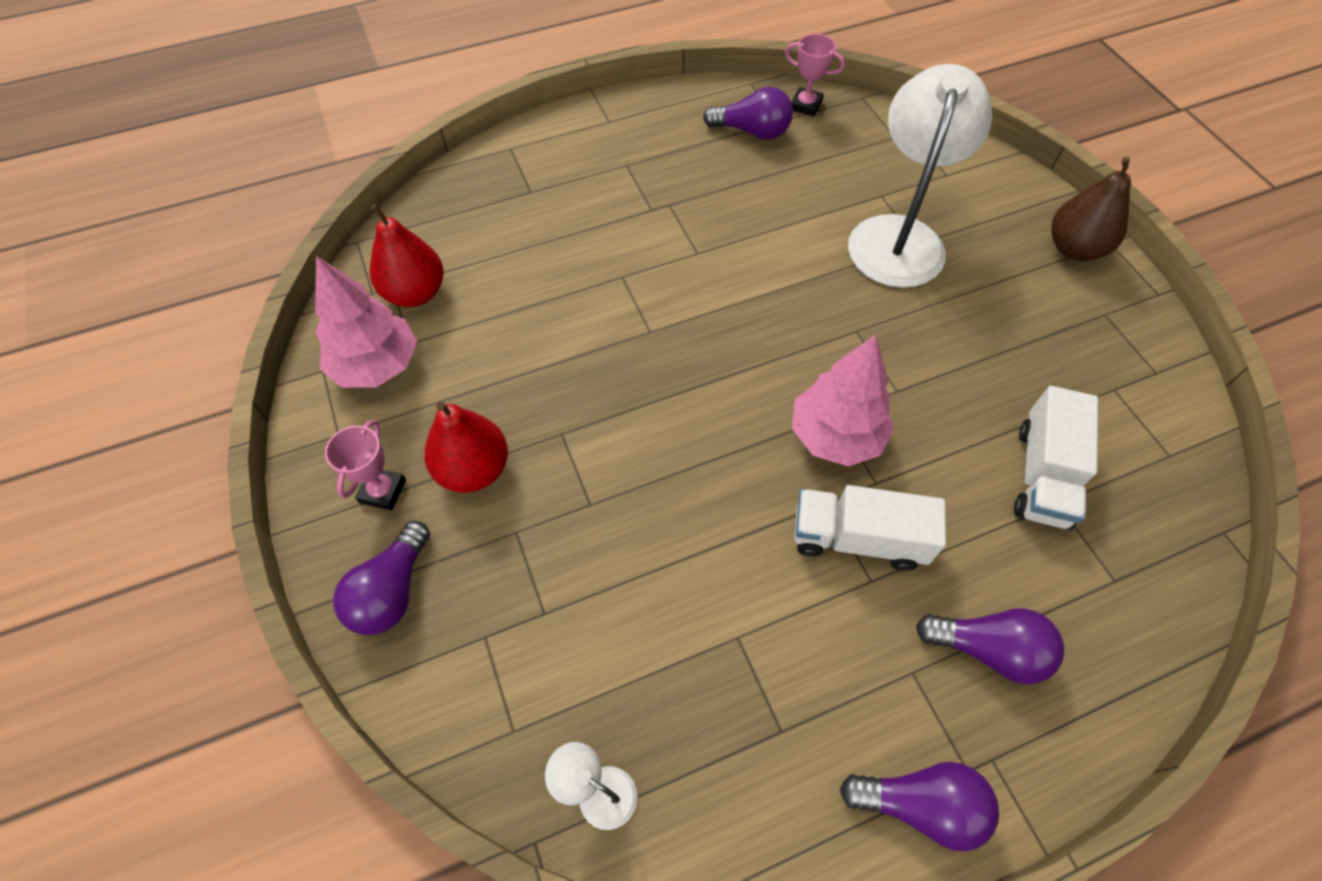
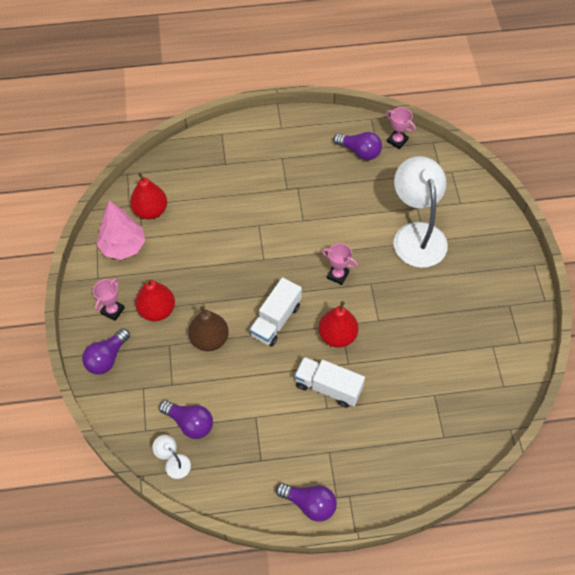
camera: 15 degrees right, 0 degrees up
pink tree [792,335,894,466] -> red pear [318,301,359,348]
white lamp [848,64,992,288] -> white lamp turned 45 degrees counterclockwise [393,156,448,268]
purple light bulb [916,608,1064,684] -> purple light bulb moved to [159,400,213,439]
white truck [1014,386,1098,530] -> white truck moved to [249,277,302,346]
brown pear [1051,157,1131,261] -> brown pear moved to [188,306,229,351]
none -> pink trophy [322,243,358,285]

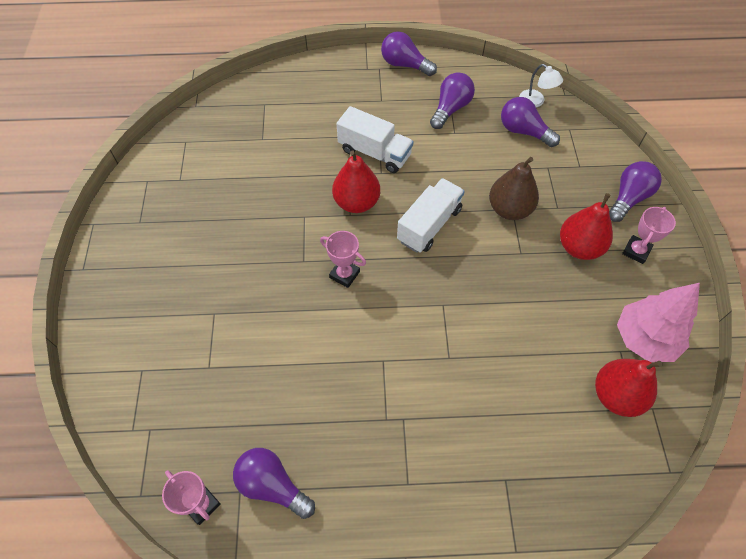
camera: 175 degrees left, 0 degrees up
white lamp [393,156,448,268] -> none
none -> purple light bulb [430,72,475,129]

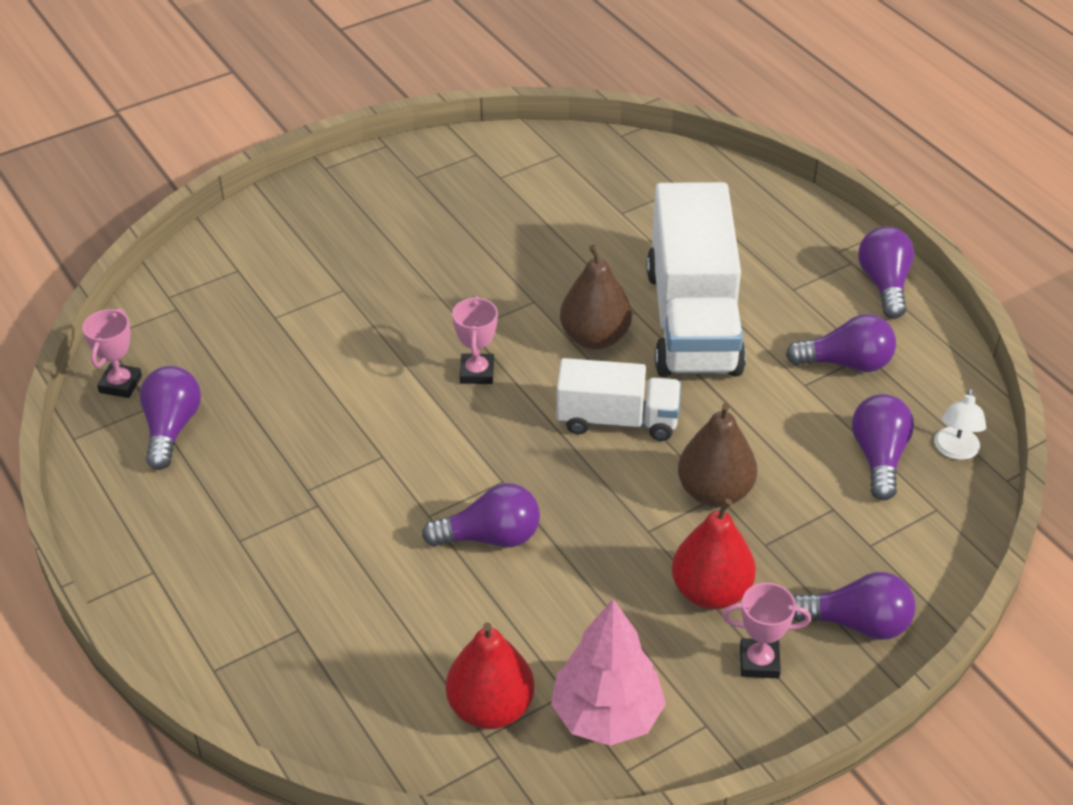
camera: 60 degrees right, 15 degrees down
red pear [332,150,380,213] -> brown pear [560,245,632,350]
white truck [336,106,414,173] -> white truck [646,182,746,377], size x1.74
none -> purple light bulb [422,483,540,547]

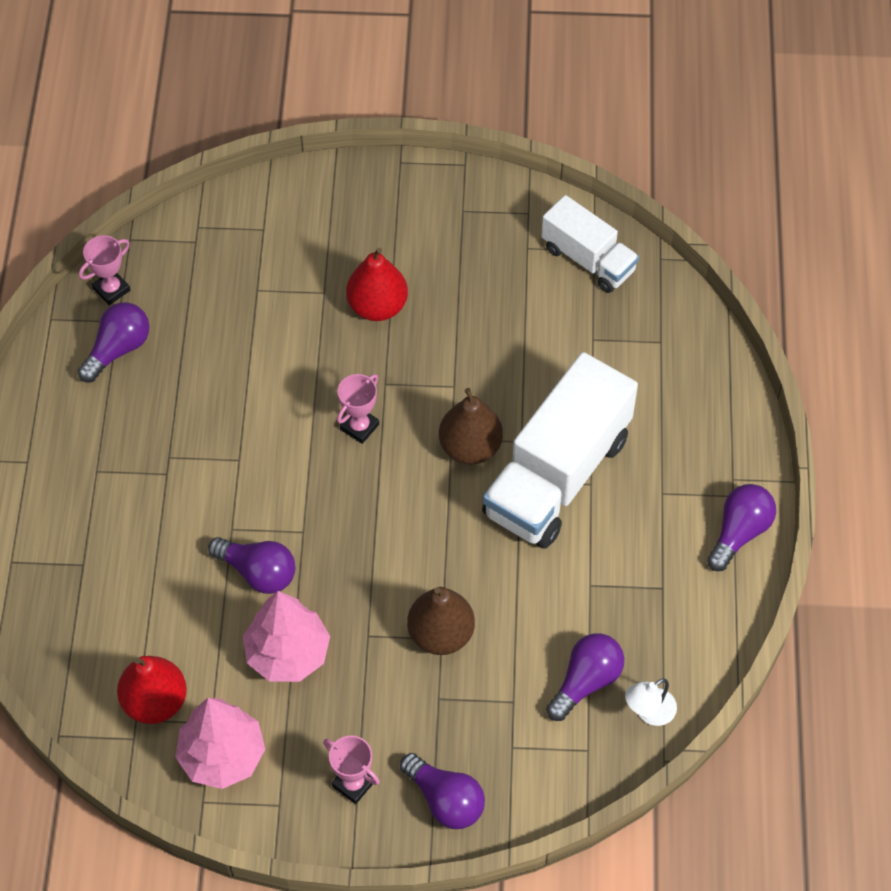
camera: 35 degrees right, 15 degrees up
white truck [556,358,681,441] -> white truck moved to [541,195,639,293]
red pear [672,499,756,609] -> red pear moved to [346,248,408,321]
purple light bulb [786,314,896,372] -> none
none -> pink tree [243,591,330,682]

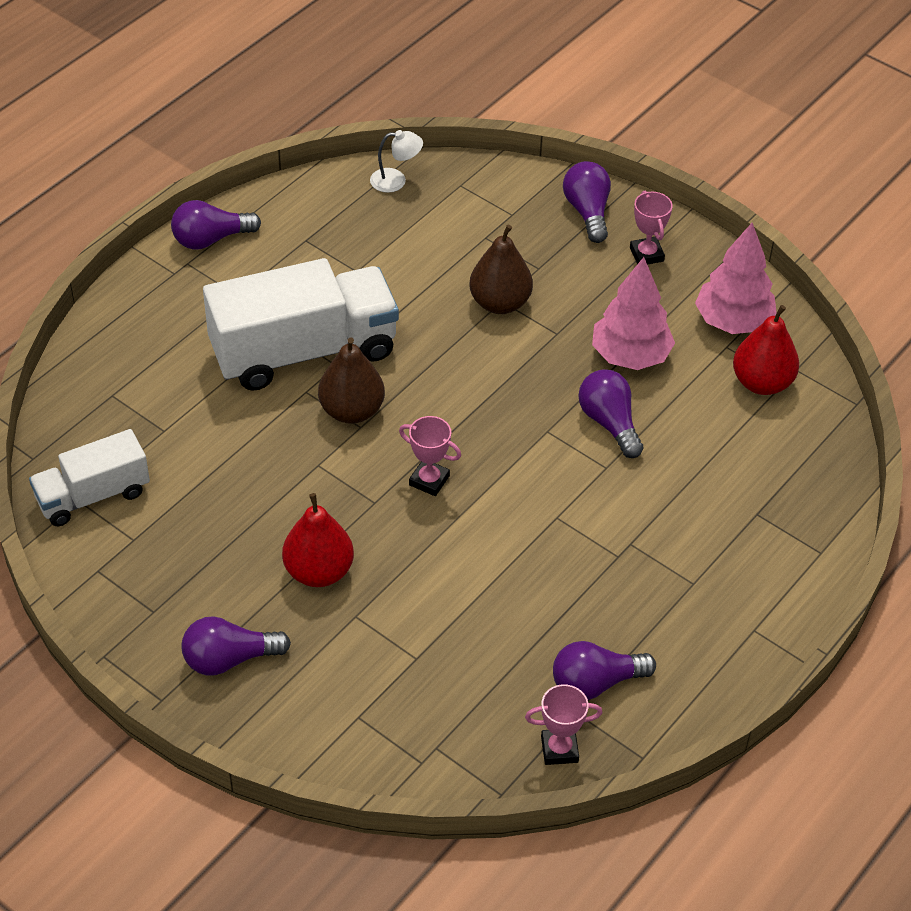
camera: 145 degrees left, 10 degrees down
pink trophy [337,374,379,444] -> pink trophy turned 45 degrees clockwise [399,416,461,496]
white truck [541,195,639,293] -> white truck turned 105 degrees counterclockwise [29,429,150,526]
purple light bulb [546,633,624,721] -> purple light bulb moved to [182,616,291,675]

